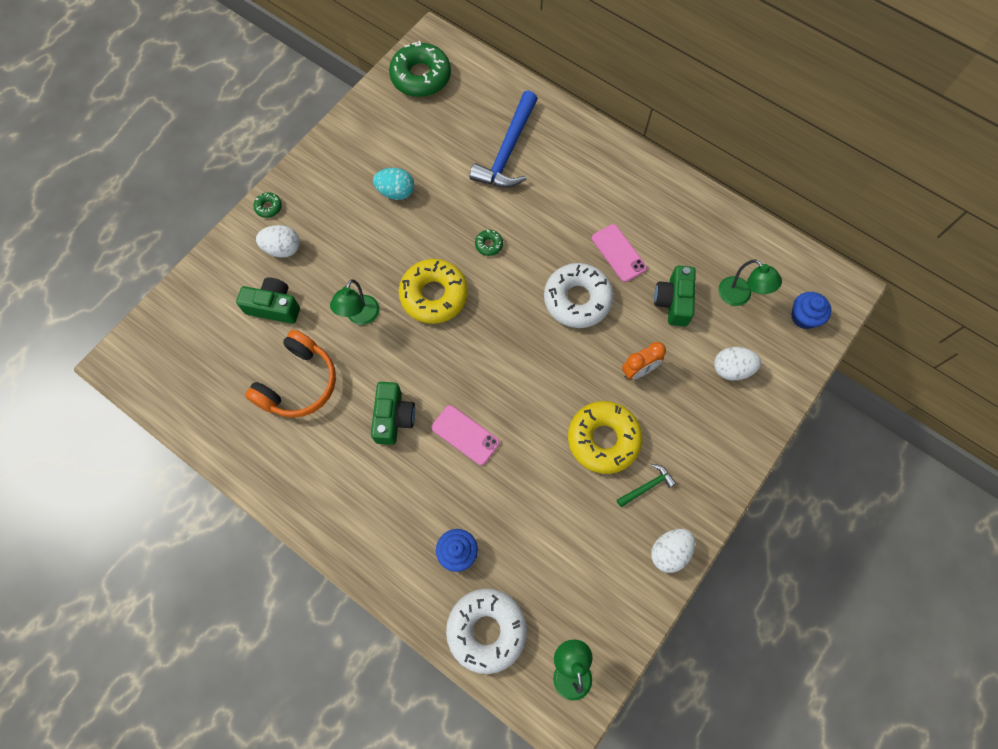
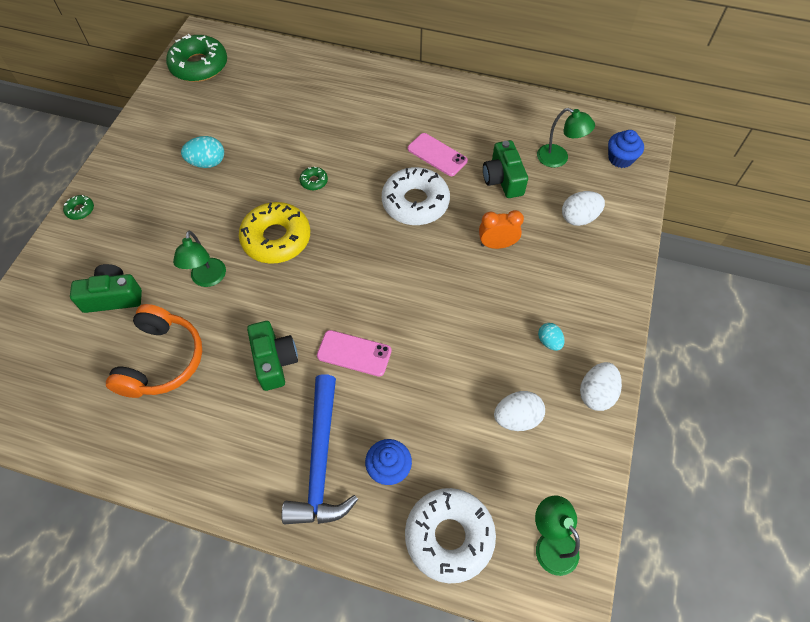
camera: 20 degrees left, 10 degrees down
white egg [256,225,300,258] -> white egg moved to [494,391,545,431]
blue hammer [470,91,538,188] -> blue hammer moved to [281,374,358,524]
yellow donut [568,401,642,474] -> none
green hammer [617,464,676,507] -> turquoise egg [538,323,564,351]
orange clock [622,342,666,380] -> orange clock turned 135 degrees counterclockwise [479,210,524,249]

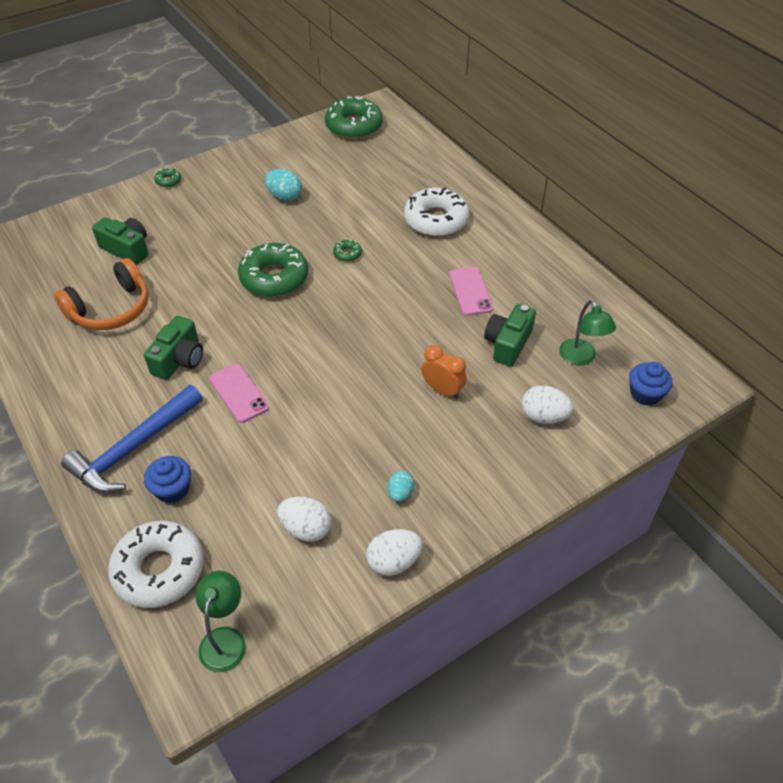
camera: 40 degrees right, 10 degrees down
green lamp [173,231,226,287] -> none
yellow donut [239,202,310,264] -> green donut [238,243,308,297]
white donut [382,167,450,225] -> white donut moved to [404,187,470,237]

